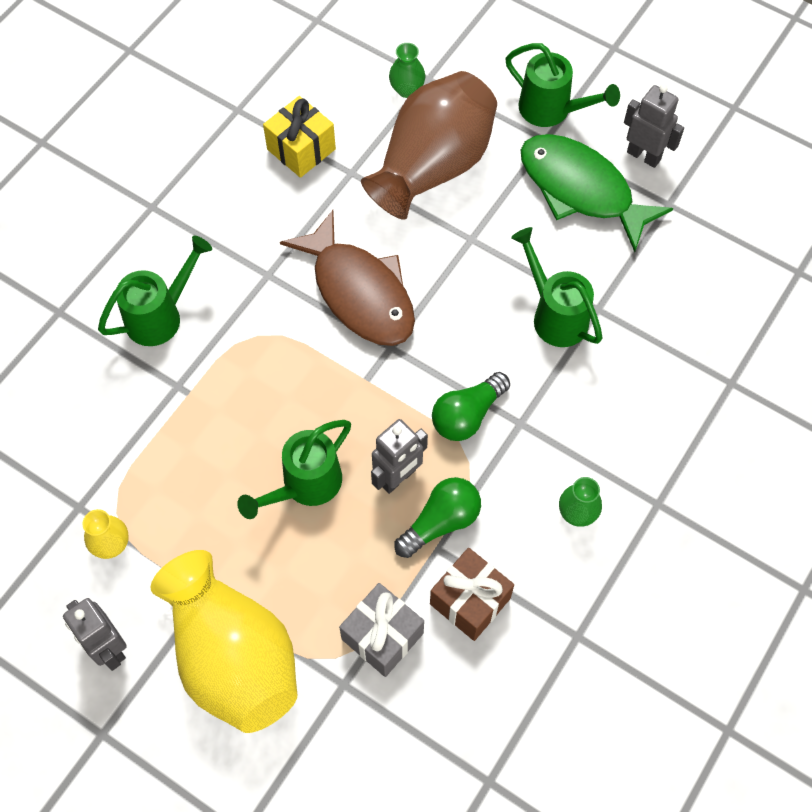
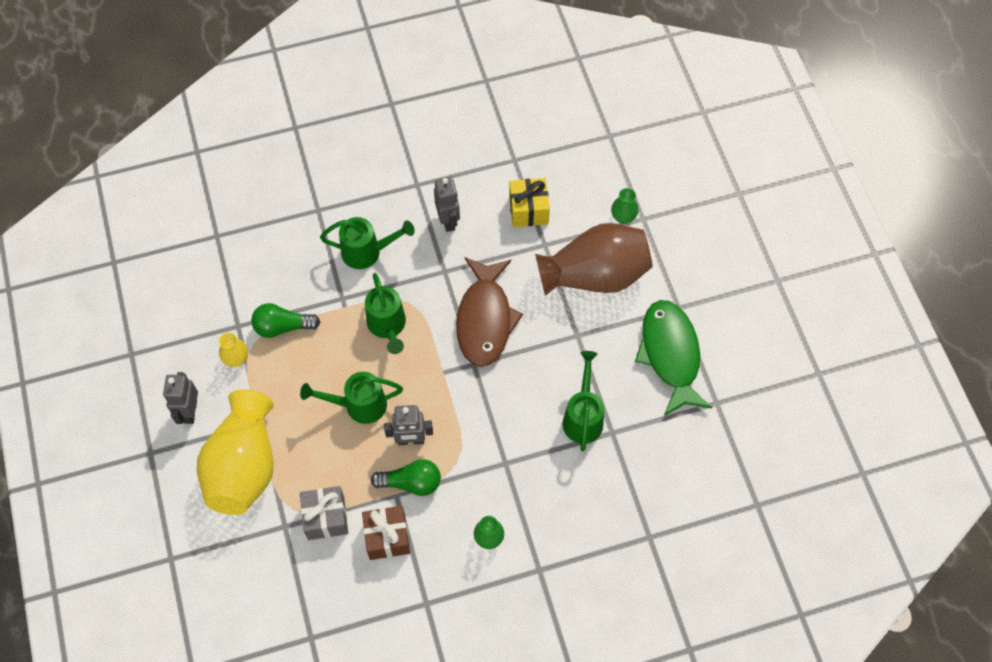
camera: 40 degrees right, 0 degrees up
green light bulb [432,372,510,441] -> green light bulb moved to [251,303,320,338]
green watering can [505,43,620,127] -> green watering can moved to [365,273,406,354]
grey robot [624,84,684,168] -> grey robot moved to [434,177,460,232]

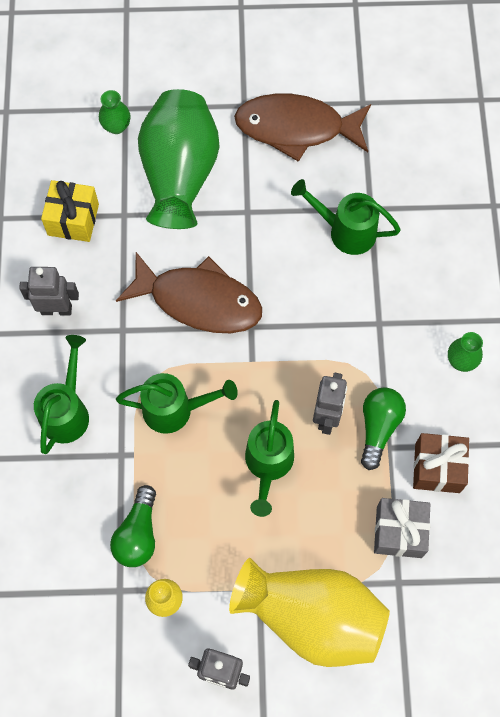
camera: 75 degrees left, 5 degrees up
brown vase [535,223,653,296] -> green vase [138,89,220,229]
green fish [635,300,712,416] -> brown fish [234,94,371,162]

